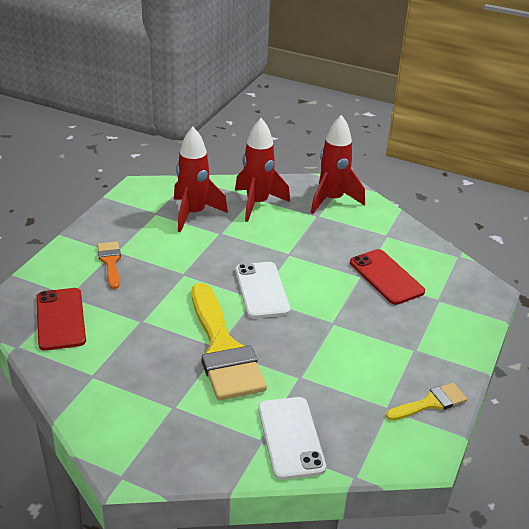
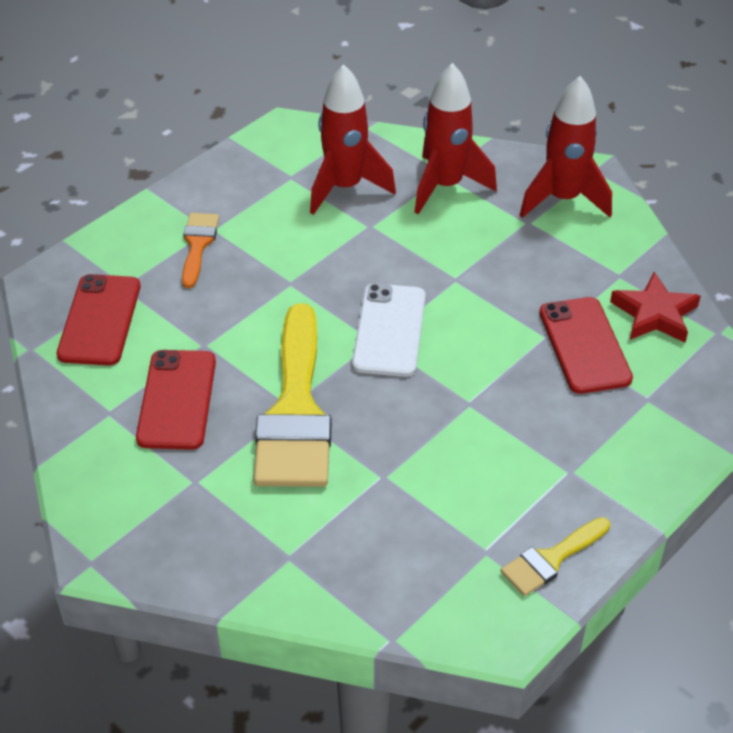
camera: 20 degrees right, 10 degrees up
white phone [258,397,326,480] -> none
yellow brush [386,383,467,421] -> yellow brush turned 150 degrees clockwise [501,517,610,596]
none -> red phone [136,350,216,450]
none -> red star [610,272,701,343]

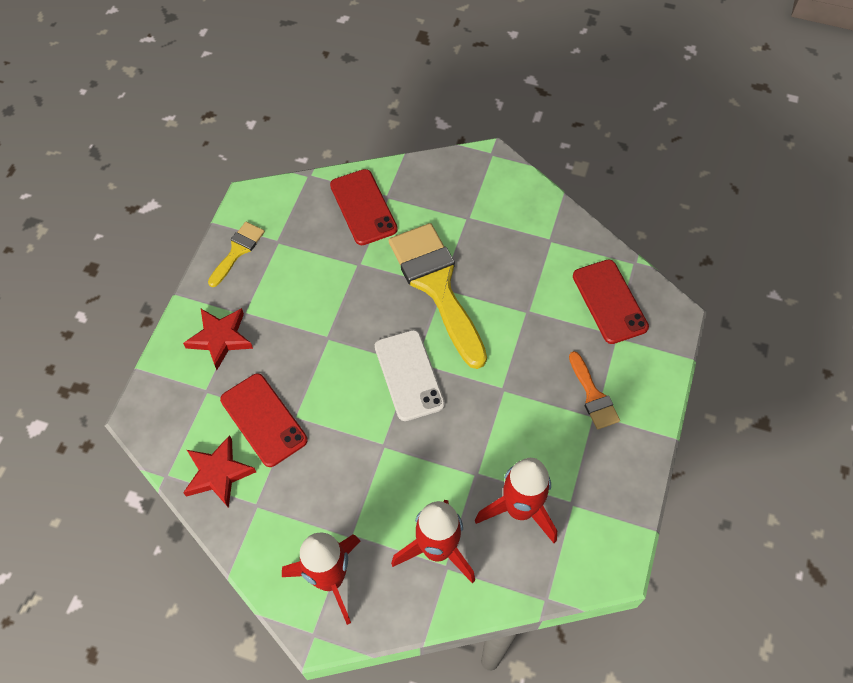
camera: 155 degrees right, 15 degrees up
red phone [136,350,216,450] -> red phone moved to [330,169,398,245]
none -> red star [183,308,253,370]

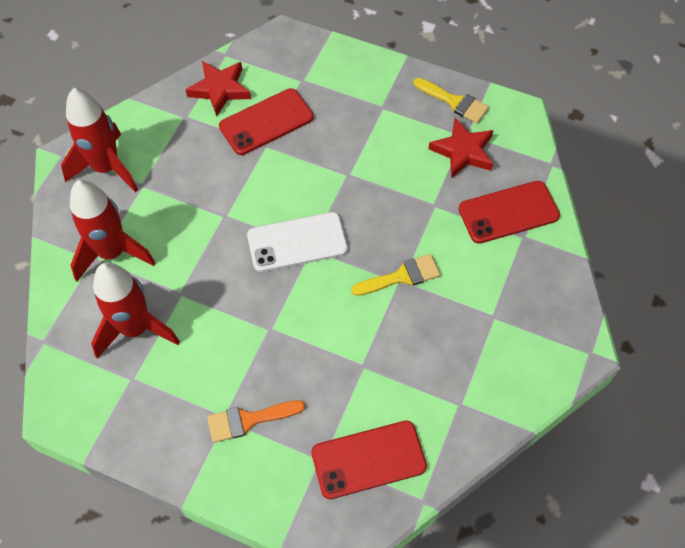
camera: 95 degrees right, 0 degrees up
red star [183,308,253,370] -> red star moved to [428,118,494,179]
yellow brush [389,223,487,369] -> yellow brush [351,254,440,296], size x0.48

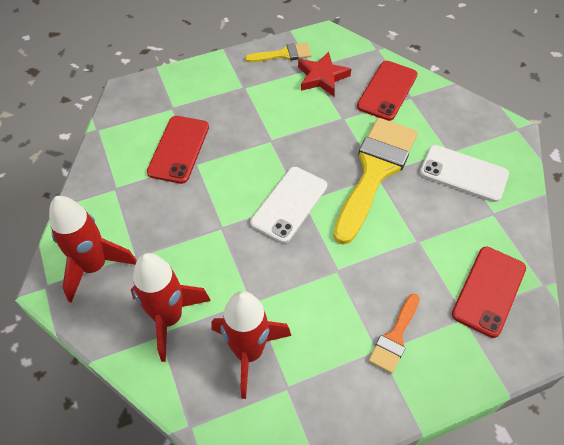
camera: 45 degrees left, 5 degrees down
red star [186,61,251,116] -> none
yellow brush [351,254,440,296] -> yellow brush [333,118,418,244], size x2.06
none -> white phone [420,145,509,202]

